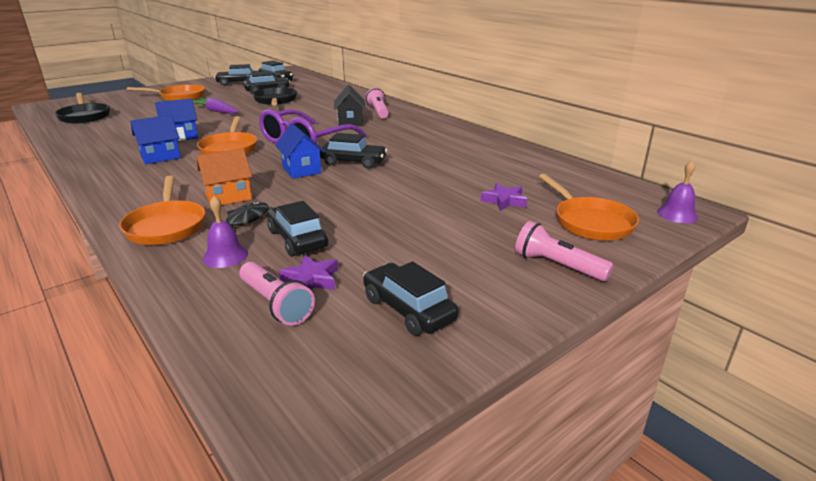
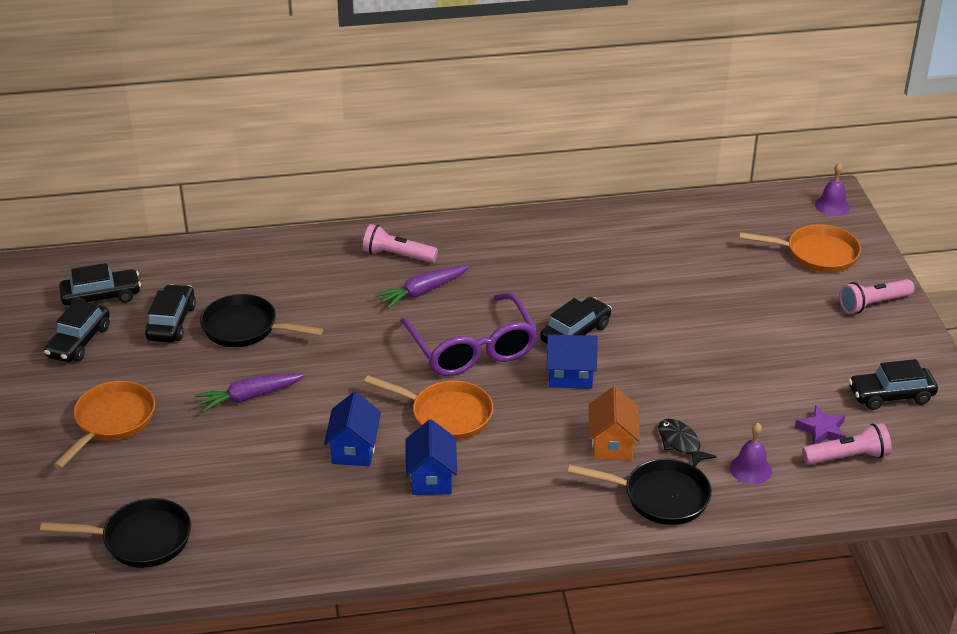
camera: 60 degrees left, 10 degrees up
orange pan [119,176,206,245] -> black pan [568,459,712,525]
black car [267,201,328,257] -> none
black house [334,85,366,126] -> purple carrot [375,265,469,309]
purple star [481,183,527,211] -> none

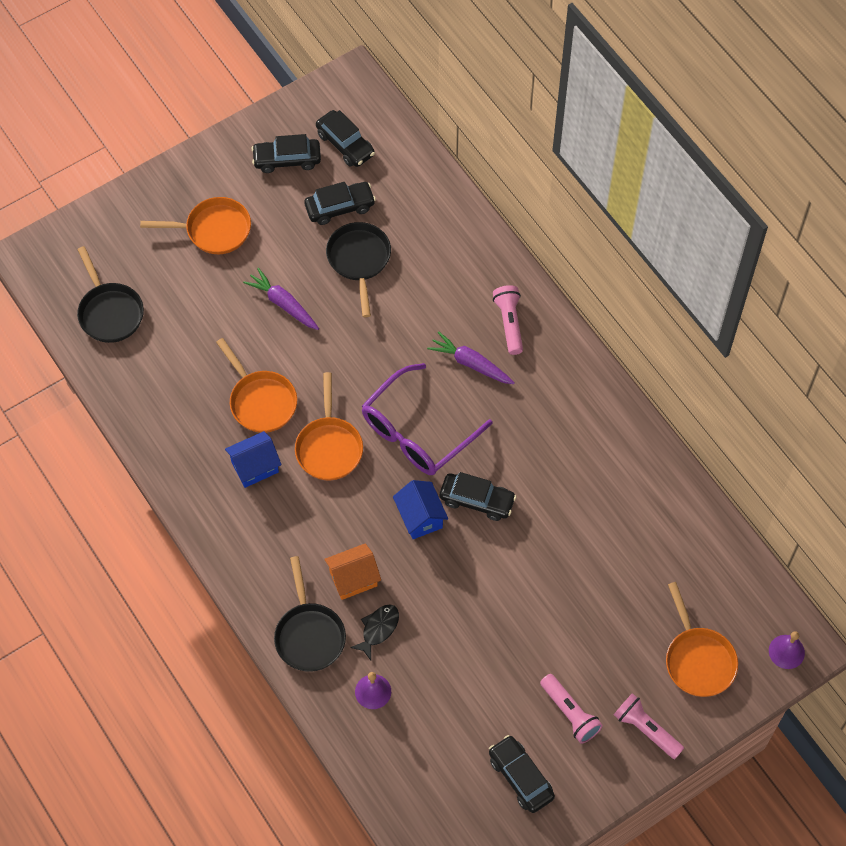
camera: 65 degrees right, 25 degrees up
blue house [324,392,381,466] -> orange pan [216,338,297,433]
purple star [795,405,846,444] -> none
pink flashlight [802,423,892,464] -> pink flashlight moved to [540,674,603,744]

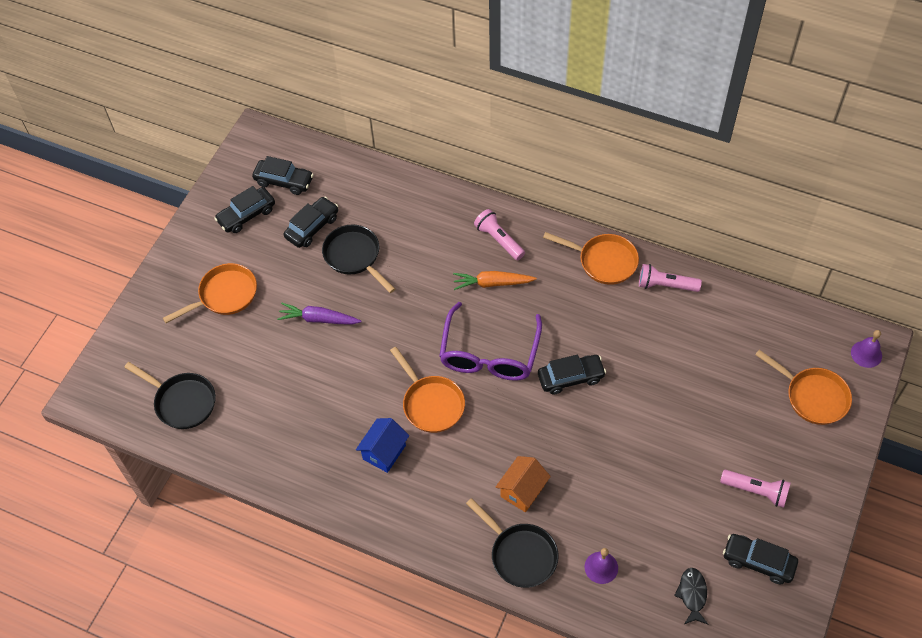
camera: 30 degrees left, 5 degrees down
orange pan [216,338,297,433] -> orange pan moved to [543,232,639,285]
black fish [350,604,399,660] -> black fish moved to [674,568,708,624]
blue house [393,480,448,539] -> none
purple carrot [427,331,515,384] -> orange carrot [453,271,537,290]
pink flashlight [614,693,684,759] -> pink flashlight moved to [639,264,702,292]

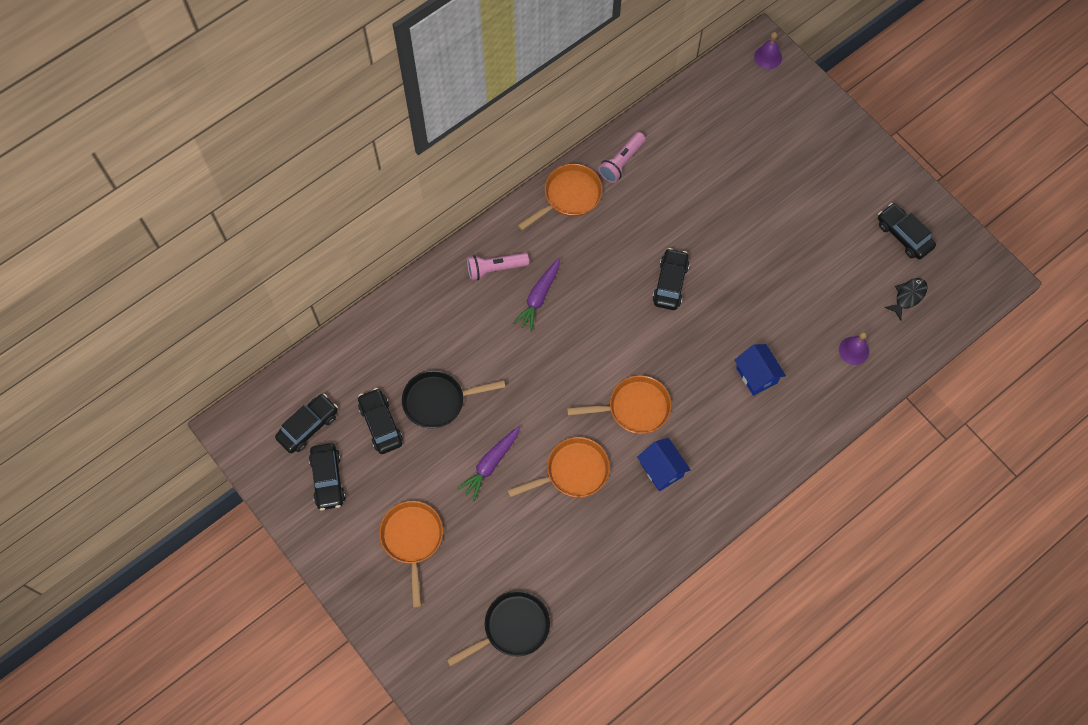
camera: 65 degrees left, 10 degrees up
purple glasses [439,302,542,381] -> none
orange carrot [453,271,537,290] -> purple carrot [513,258,560,332]
black pan [466,498,559,588] -> none
orange house [496,456,551,512] -> blue house [734,344,786,396]
black fish [674,568,708,624] -> black fish turned 105 degrees clockwise [884,278,928,320]
pink flashlight [720,470,791,508] -> none
black car [723,534,798,584] -> black car turned 90 degrees clockwise [878,203,936,259]
orange pan [755,350,852,425] -> orange pan moved to [507,437,610,497]

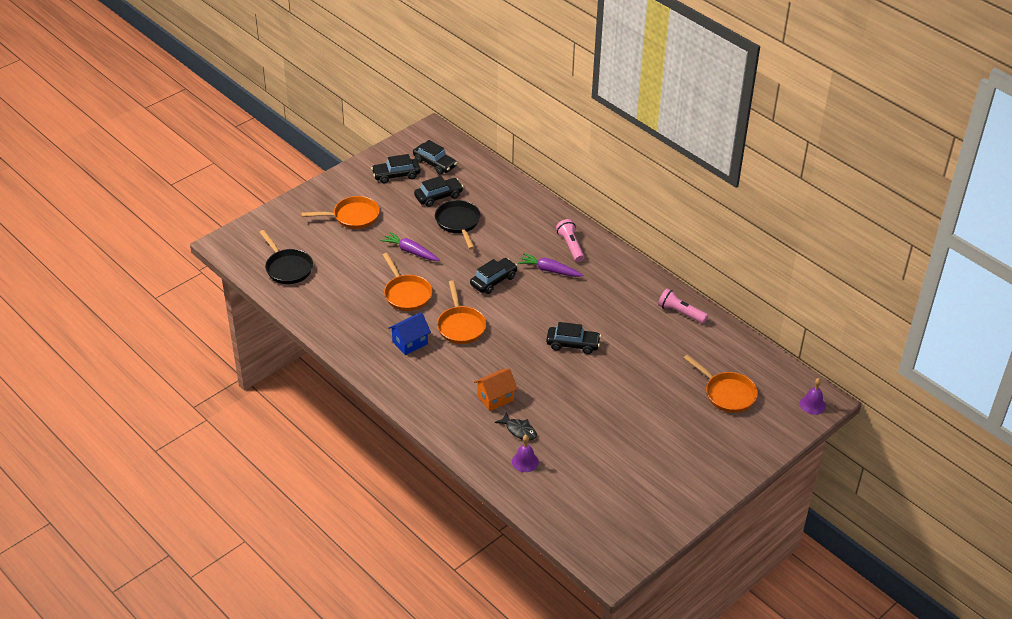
camera: 85 degrees right, 25 degrees down
orange pan [518,164,603,230] -> orange pan moved to [684,354,758,413]
blue house [734,344,786,396] -> orange house [474,368,518,411]
black car [878,203,936,259] -> black car moved to [470,258,518,294]
black fish [884,278,928,320] -> black fish moved to [495,412,537,441]

